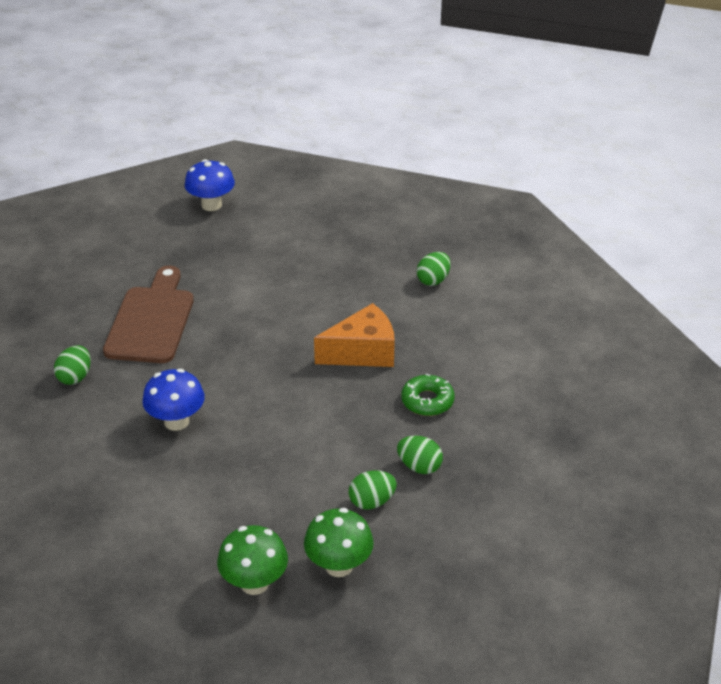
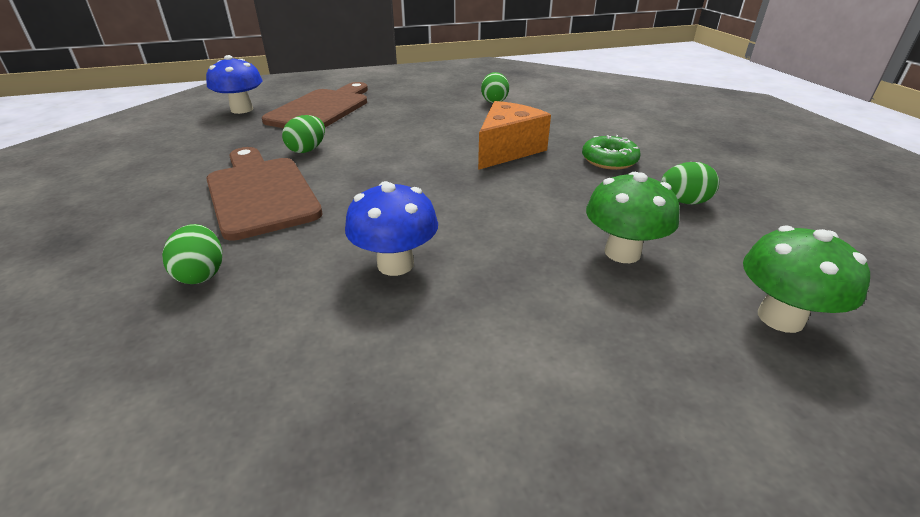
camera: 35 degrees left, 5 degrees down
green mushroom [217,525,288,595] -> green mushroom moved to [586,172,680,263]
green egg [348,470,397,510] -> green egg moved to [282,115,325,153]
none -> brown cutting board [262,82,368,128]

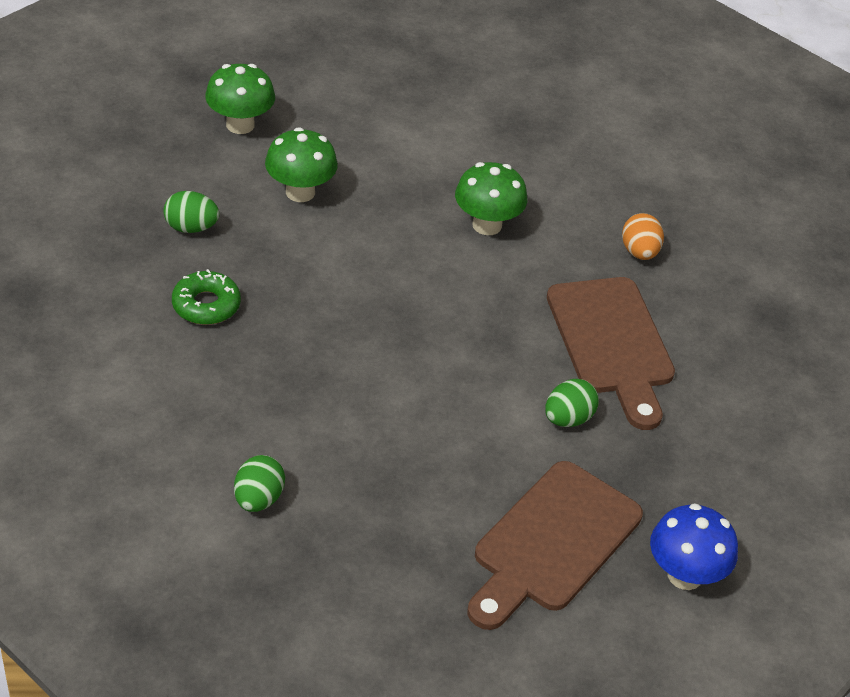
camera: 170 degrees left, 10 degrees up
green egg [162,224,222,284] -> orange egg [622,213,664,260]
blue mushroom [345,181,438,276] -> green mushroom [455,162,527,235]
orange cheese [478,101,551,170] -> none

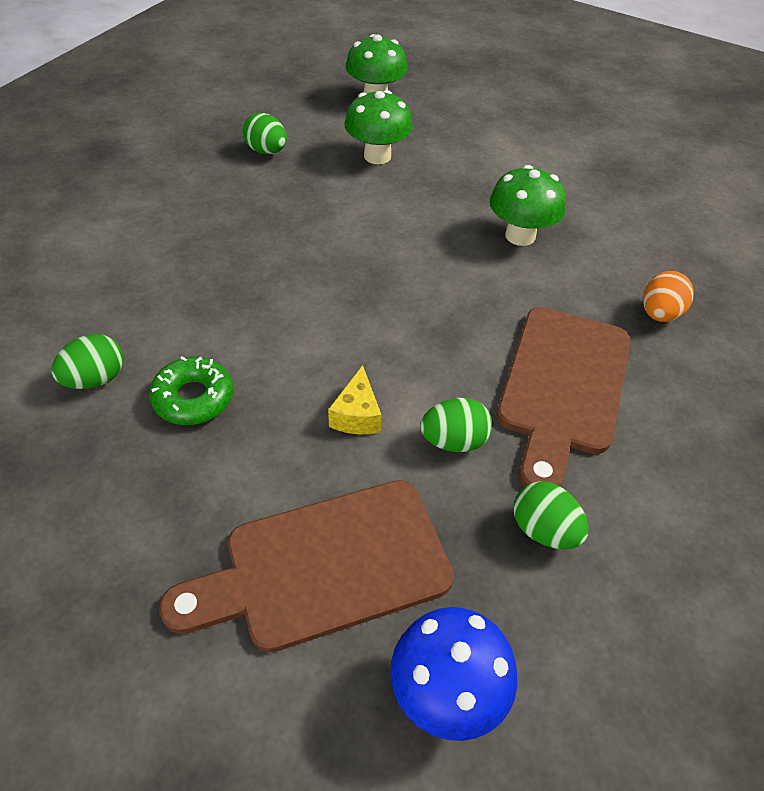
camera: 35 degrees right, 5 degrees up
green donut [172,269,241,325] -> green donut moved to [149,356,233,425]
none -> yellow cheese [328,365,381,434]
none -> green egg [513,481,589,549]

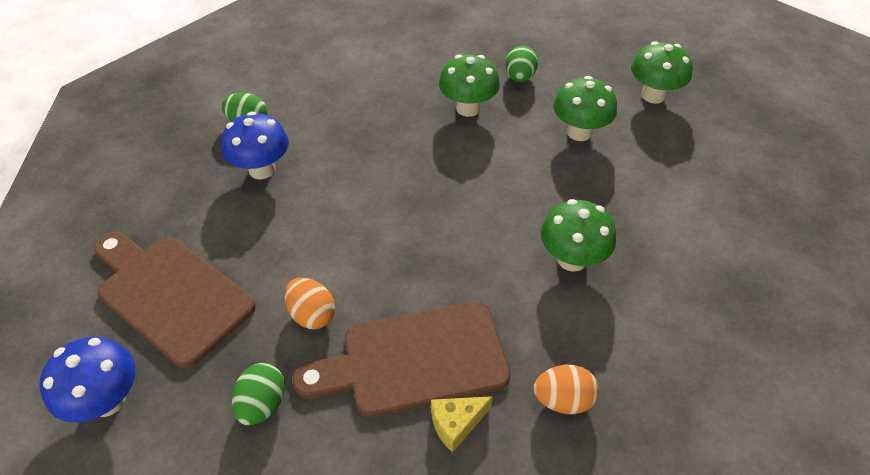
camera: 60 degrees right, 0 degrees up
green donut [149,356,233,425] -> blue mushroom [221,112,289,180]
yellow cheese [328,365,381,434] -> yellow cheese moved to [431,396,493,453]
green egg [420,398,493,452] -> orange egg [285,278,335,329]
none -> green mushroom [439,55,500,117]

